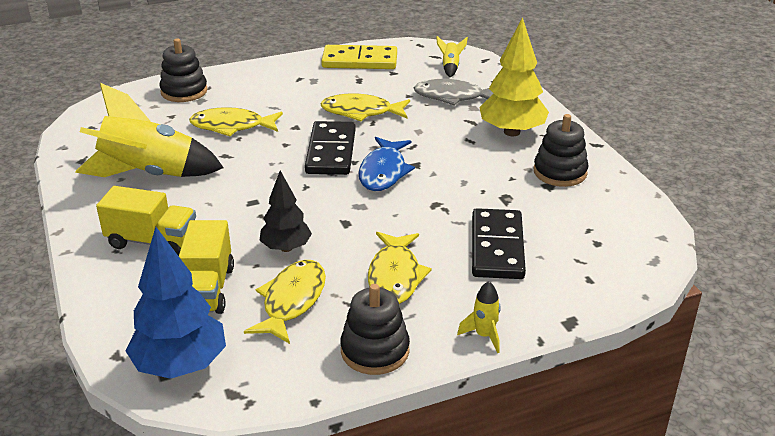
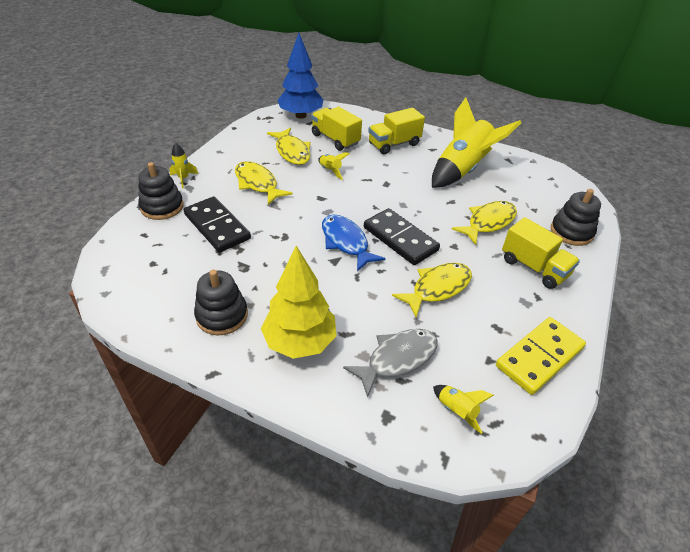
camera: 135 degrees right, 10 degrees up
black tree [259,171,312,252] -> yellow rocket [318,152,350,180]
black stacking toy [340,284,410,375] -> black stacking toy moved to [138,162,184,220]
none -> yellow truck [502,217,580,289]

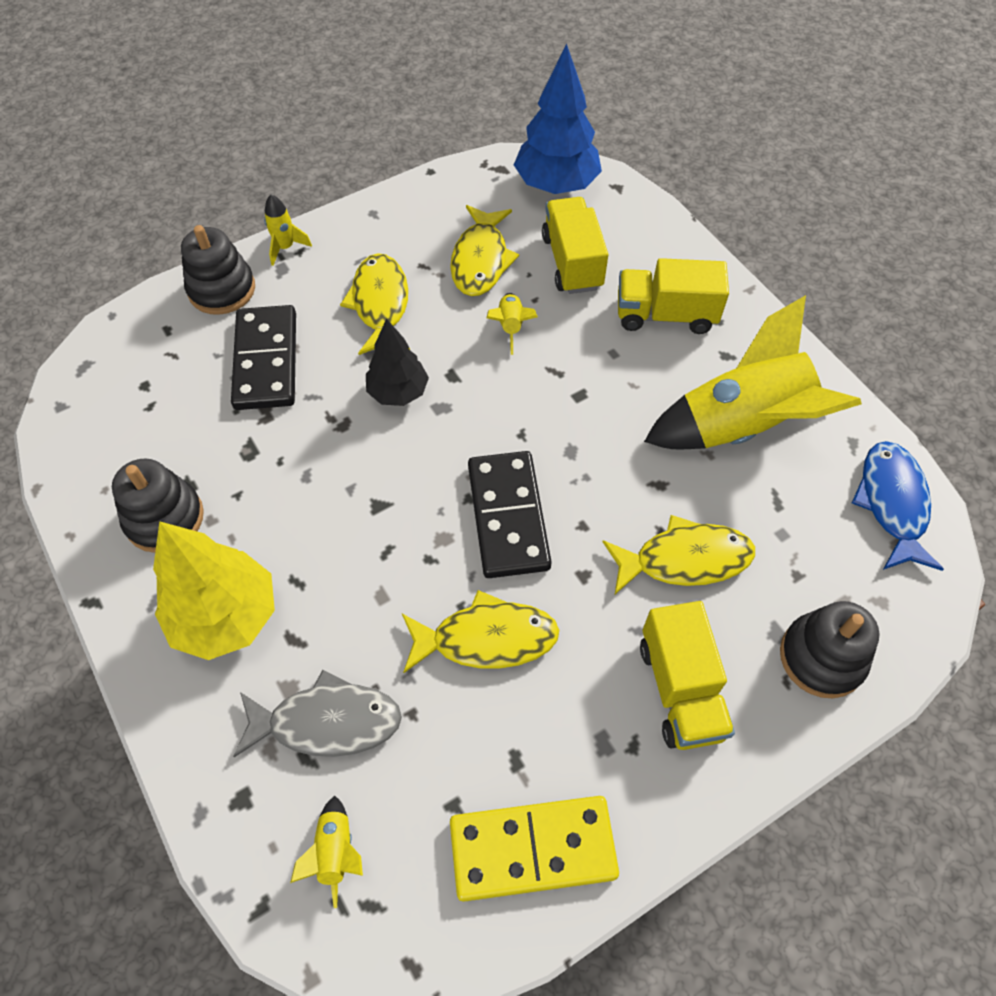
camera: 35 degrees right, 15 degrees up
blue fish [322,215,386,271] -> blue fish moved to [852,441,944,571]
none -> black tree [366,318,429,406]

